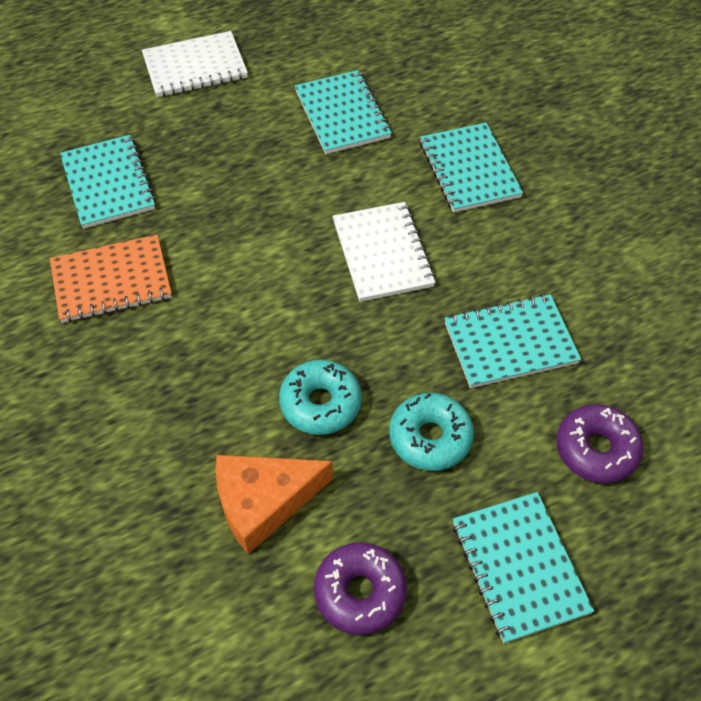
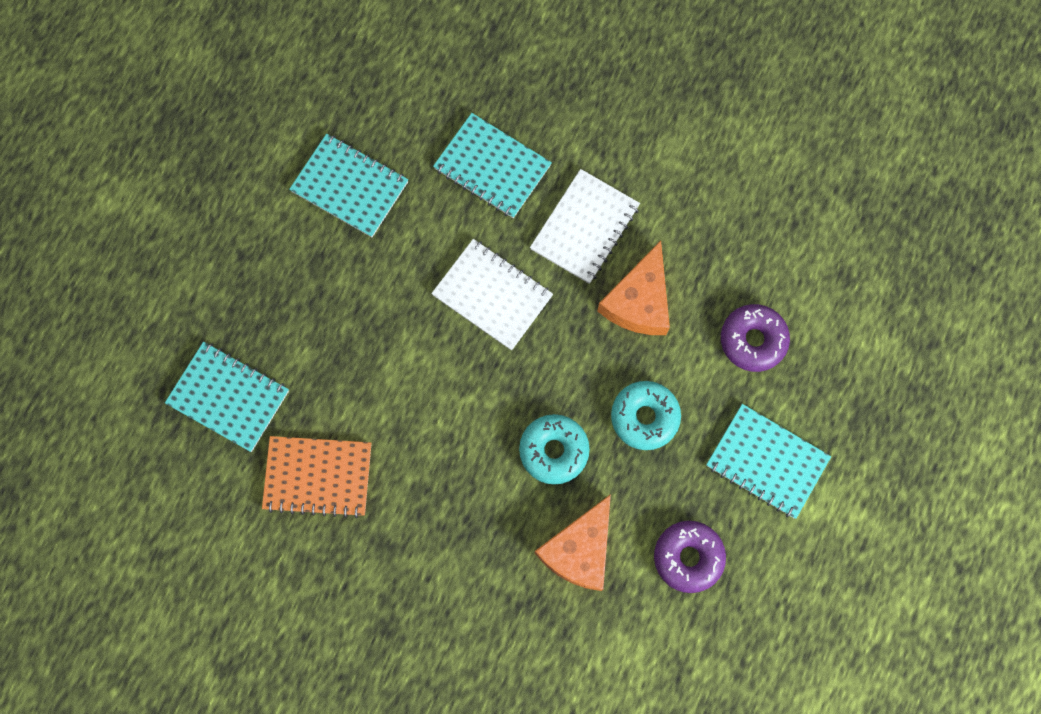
camera: 40 degrees left, 20 degrees up
orange notebook [50,234,172,323] -> orange notebook turned 60 degrees clockwise [262,436,371,518]
white notebook [142,31,248,97] -> white notebook moved to [530,169,640,284]
turquoise notebook [444,294,581,388] -> orange cheese [597,241,670,335]

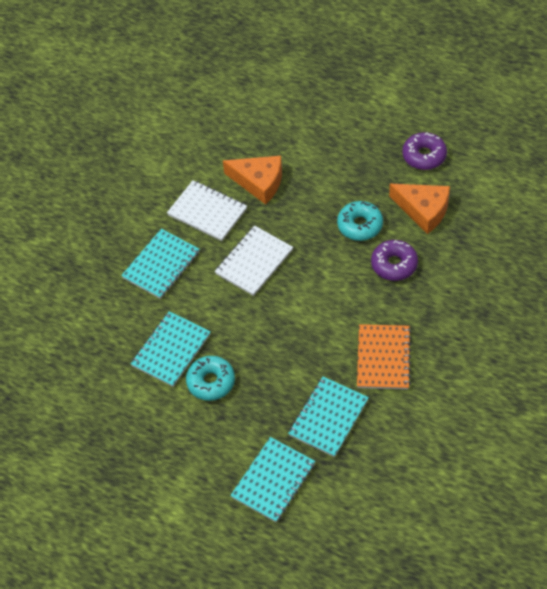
camera: 85 degrees left, 20 degrees down
turquoise donut [611,381,681,450] -> turquoise donut moved to [186,356,235,401]
turquoise notebook [706,404,831,519] -> turquoise notebook moved to [230,437,315,522]
purple donut [721,304,790,372] -> purple donut moved to [371,240,418,281]

